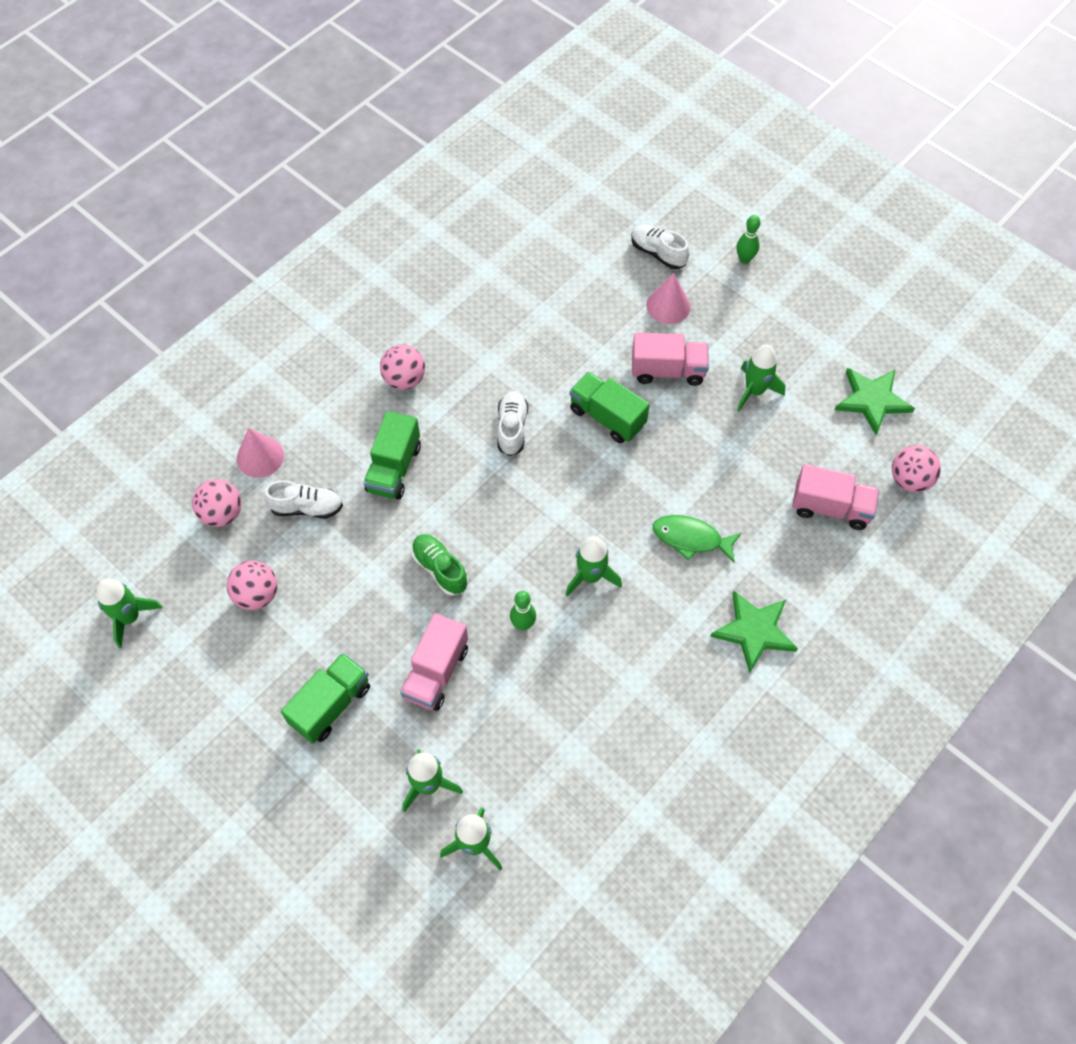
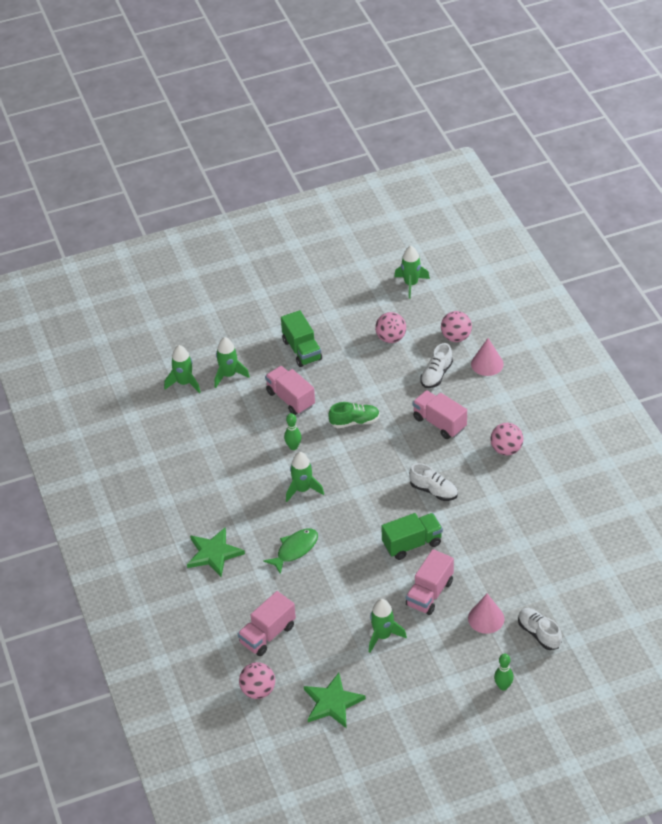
camera: 120 degrees right, 15 degrees down
green truck [363,411,421,500] -> pink truck [412,390,467,439]
white shoe [631,224,689,269] -> white shoe turned 105 degrees counterclockwise [518,608,562,650]

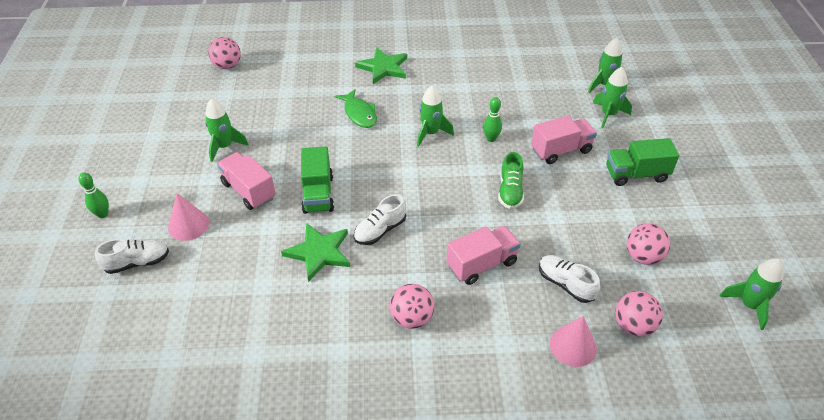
camera: 105 degrees right, 0 degrees up
pink truck [237,591,296,656] -> none
green star [304,673,366,728] -> green star moved to [281,223,350,282]

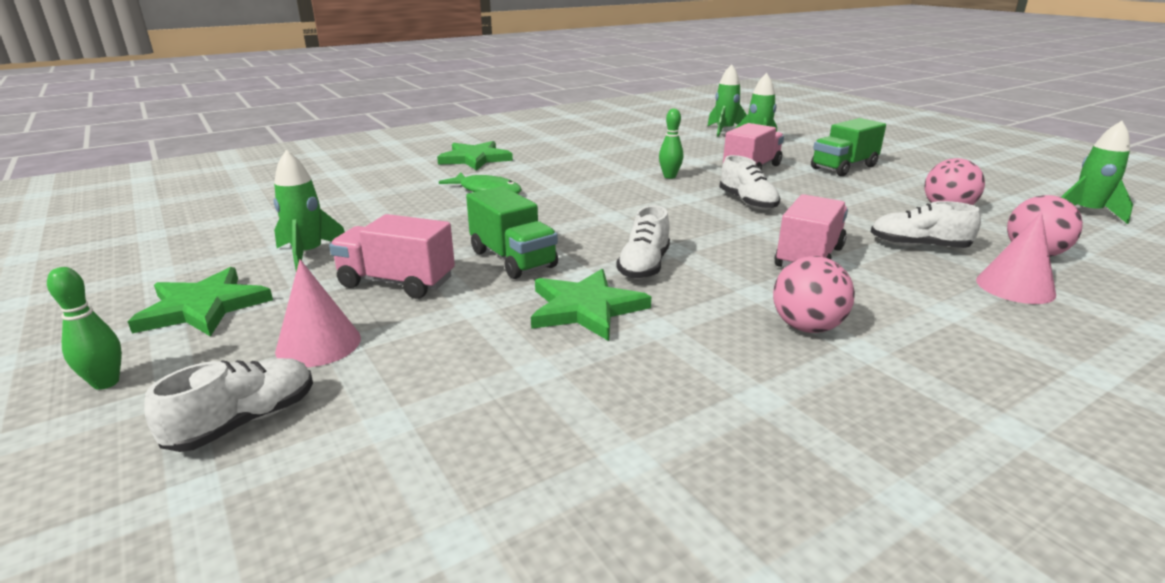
camera: 30 degrees left, 20 degrees down
pink ball [208,37,241,69] -> none
green rocket [417,85,454,147] -> none
green shoe [498,152,524,209] -> white shoe [719,155,780,210]
none -> green star [128,267,273,337]

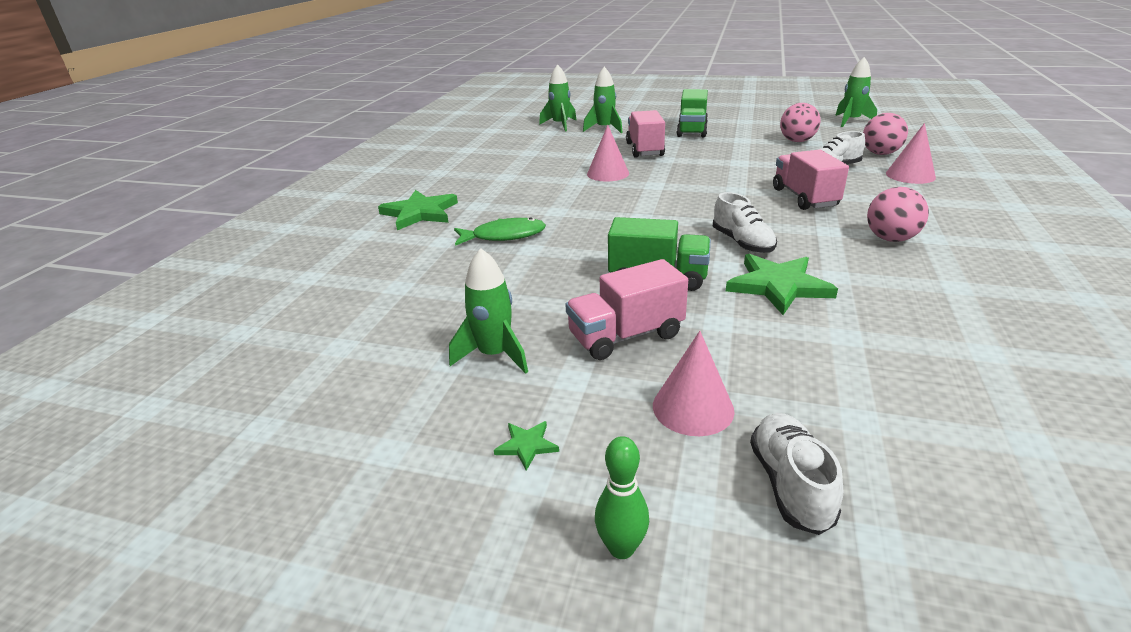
camera: 40 degrees left, 5 degrees up
green star [128,267,273,337] -> green star [494,421,559,471], size x0.45
green bowling pin [659,108,683,179] -> pink cone [587,125,629,182]
white shoe [719,155,780,210] -> none

